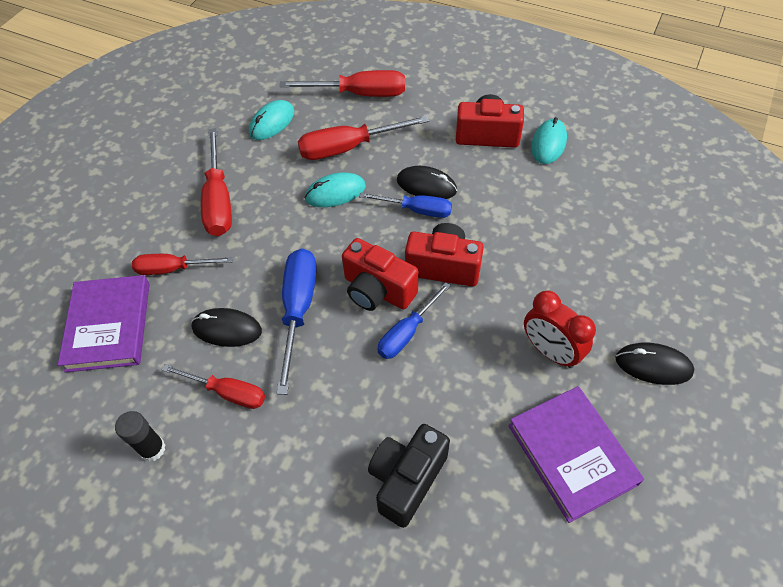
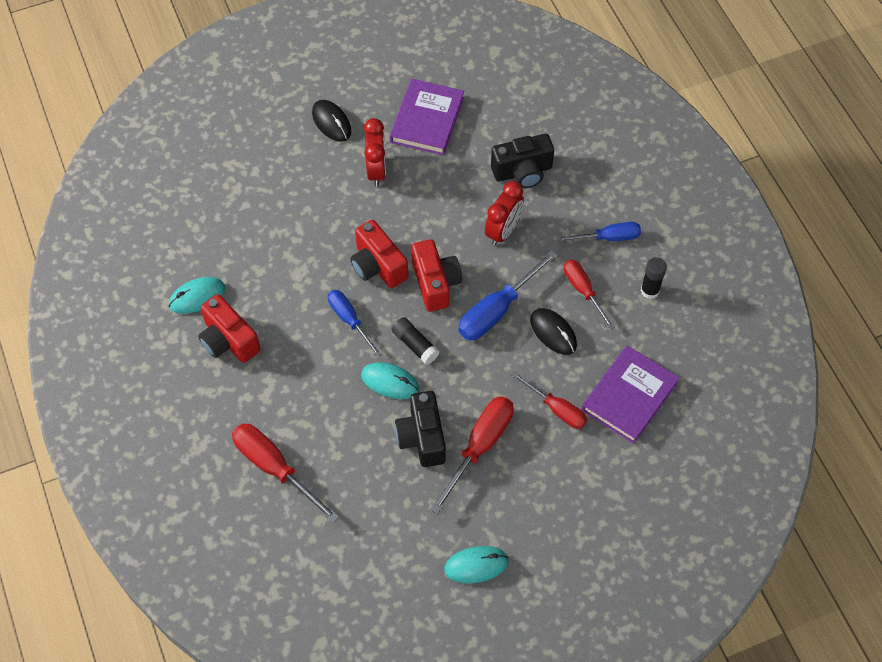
camera: 140 degrees left, 5 degrees up
turquoise mouse [249,100,294,140] -> turquoise mouse moved to [444,546,509,583]
red screwdriver [298,115,429,160] -> none
blue screwdriver [378,282,451,359] -> blue screwdriver moved to [557,222,641,242]
black mouse [397,166,457,199] -> none
none -> black glue stick [391,317,440,365]
none -> black camera [395,391,446,467]
none -> red clock [485,181,524,246]

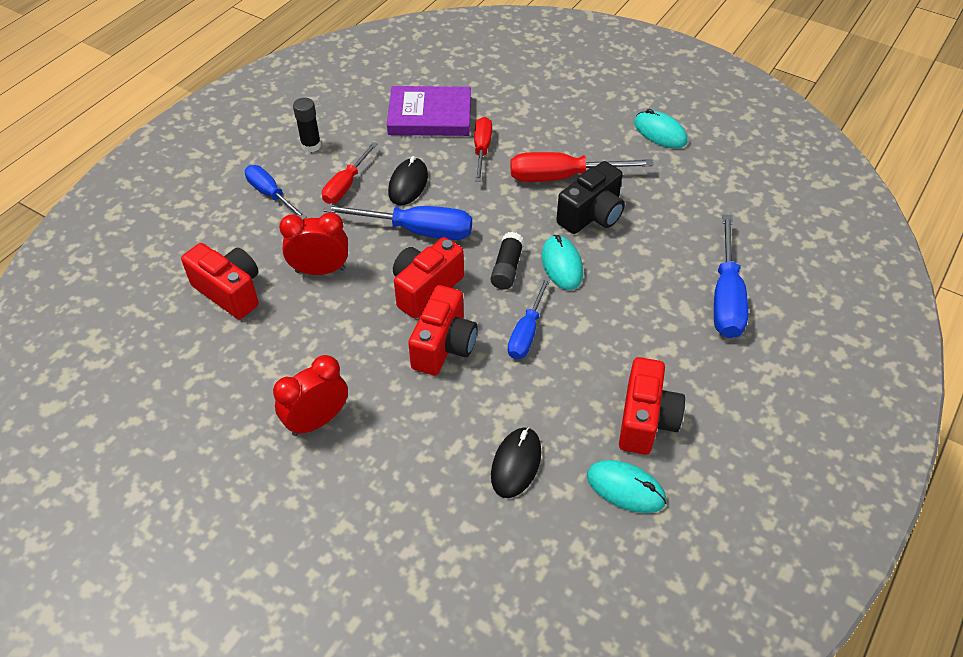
camera: 125 degrees left, 10 degrees down
red screwdriver [232,424,339,523] -> blue screwdriver [714,214,748,338]
black mouse [312,100,351,142] -> black mouse moved to [491,427,541,498]
purple book [390,79,464,155] -> none
black camera [491,134,554,188] -> red camera [181,243,259,319]

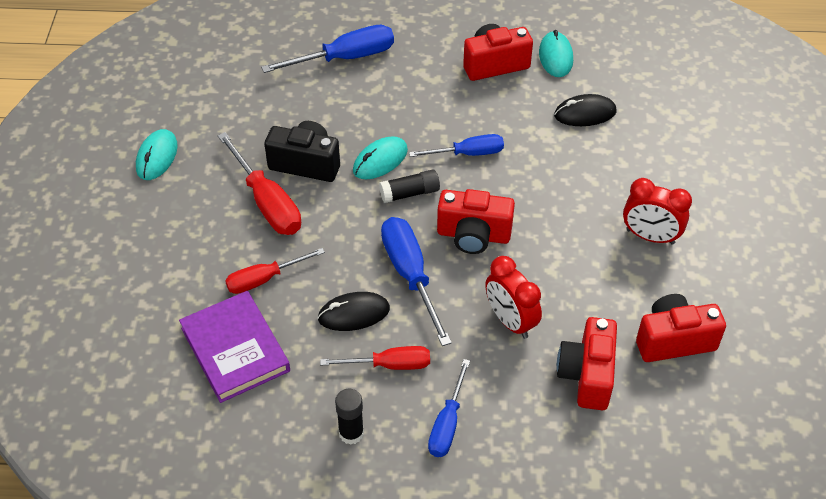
camera: 120 degrees left, 0 degrees up
red camera [408,285,478,375] -> red camera moved to [636,294,726,362]

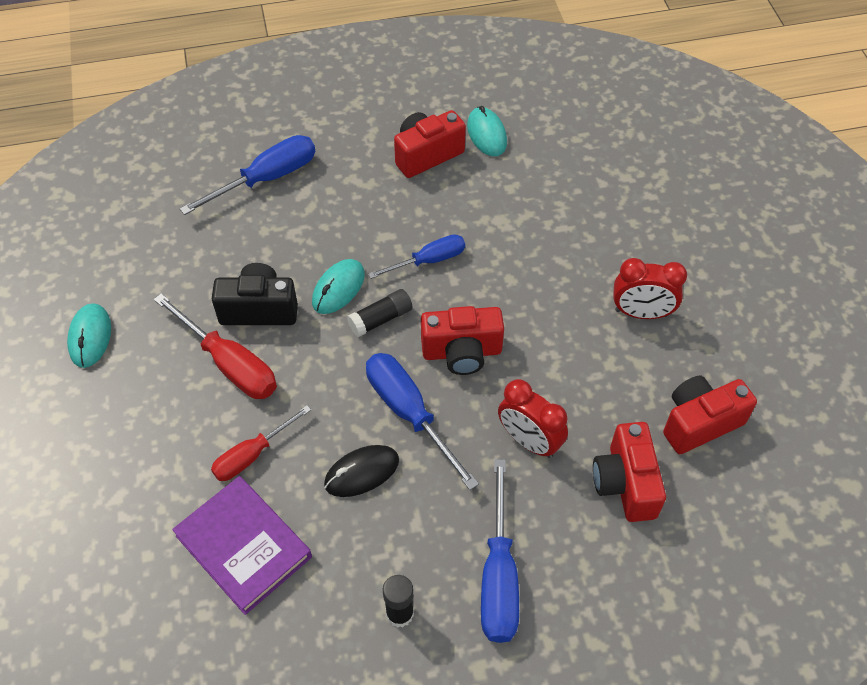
camera: 15 degrees left, 5 degrees up
red screwdriver [320,346,430,370] -> none
blue screwdriver [428,359,470,457] -> blue screwdriver [481,459,519,643], size x1.53
black mouse [554,94,617,126] -> none

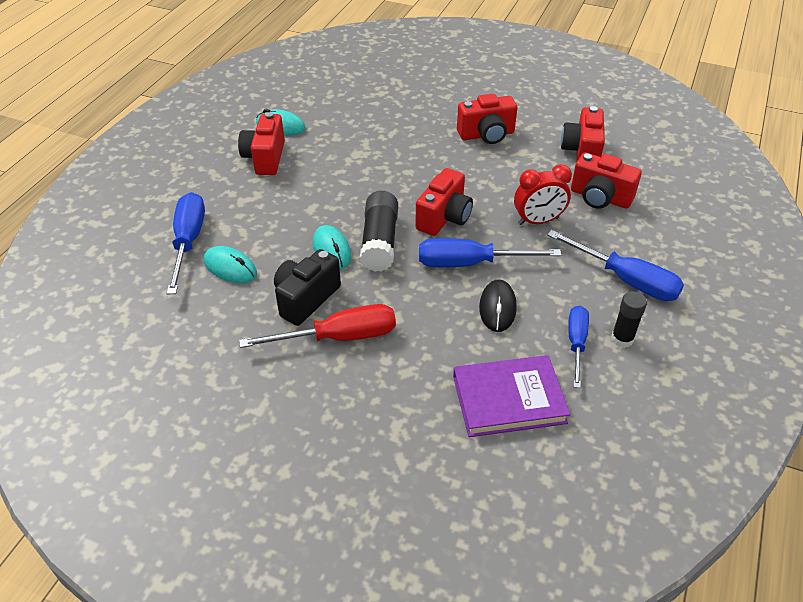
camera: 55 degrees left, 10 degrees down
turquoise mouse [67,304,111,368] -> turquoise mouse moved to [204,246,257,283]
red screwdriver [211,405,311,481] -> none
black glue stick [347,289,413,337] -> black glue stick [360,191,398,272], size x1.63
blue screwdriver [368,234,465,279] -> blue screwdriver moved to [568,306,589,388]
red clock [613,258,687,319] -> red camera [457,94,517,144]

